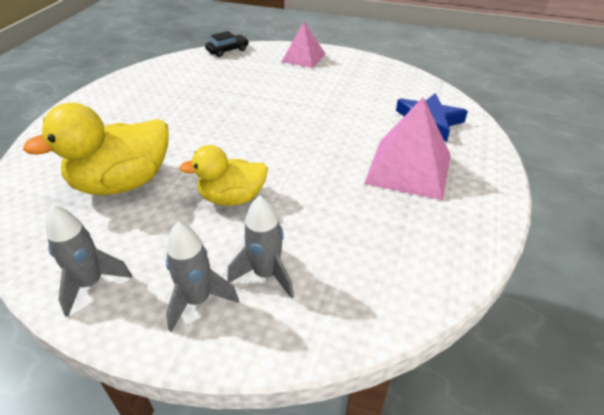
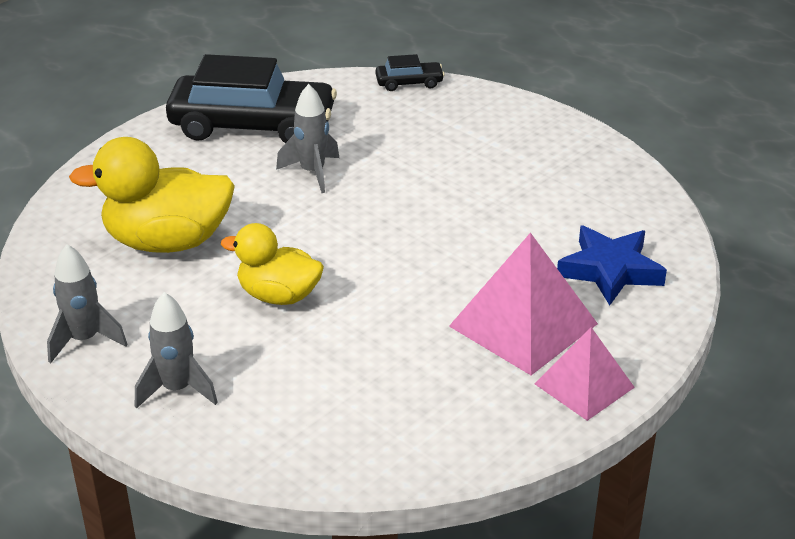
camera: 25 degrees right, 5 degrees down
grey rocket [227,196,294,299] -> grey rocket moved to [276,84,339,193]
pink pyramid [282,22,326,68] -> pink pyramid moved to [534,327,635,421]
none -> black car [166,54,337,143]

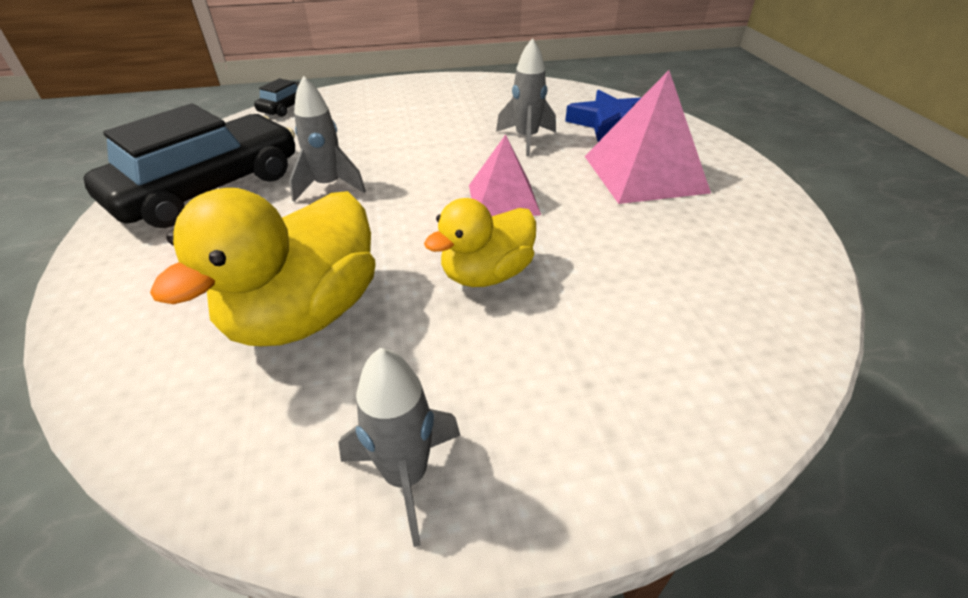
camera: 55 degrees left, 5 degrees up
grey rocket [135,292,218,409] -> grey rocket moved to [496,38,556,156]
pink pyramid [534,327,635,421] -> pink pyramid moved to [469,134,541,216]

